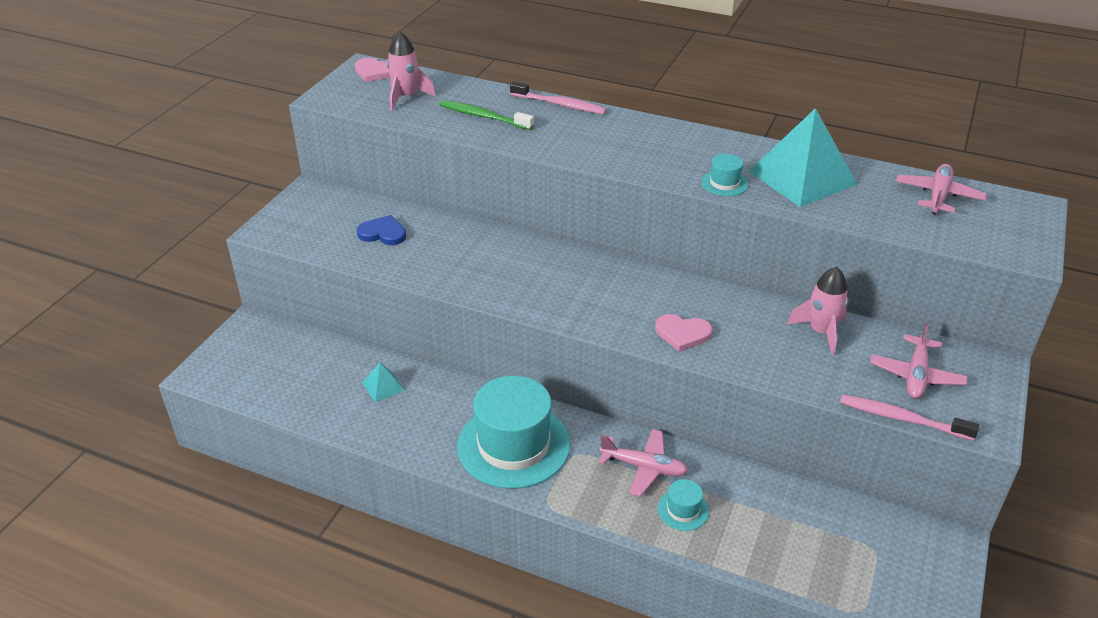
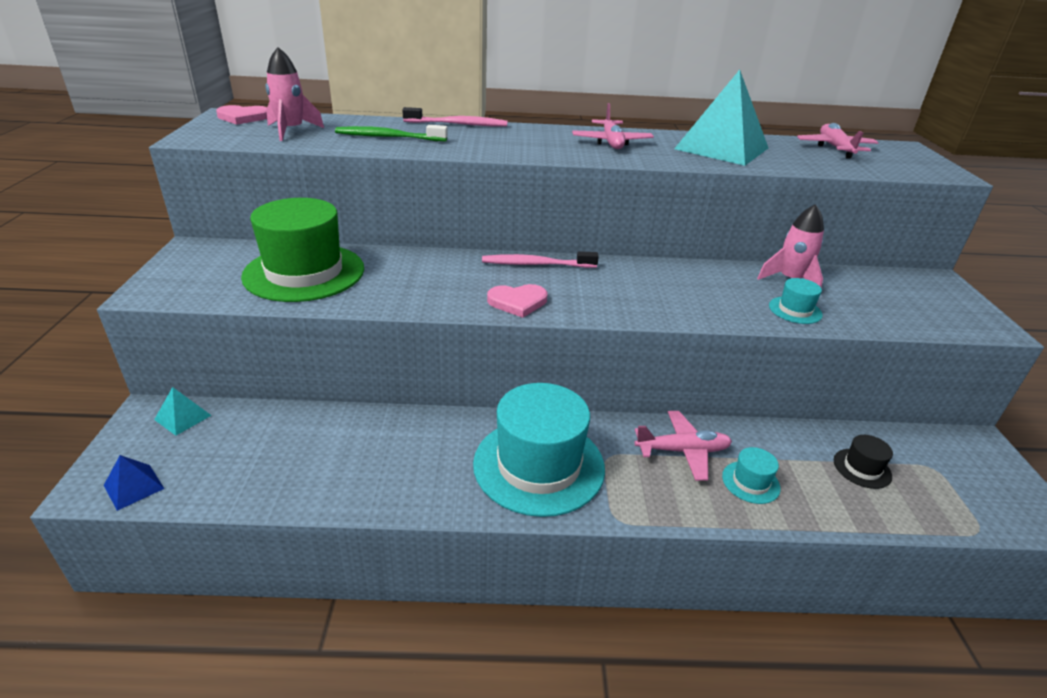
camera: 25 degrees left, 5 degrees down
blue heart [357,215,406,245] -> green hat [241,198,364,302]
turquoise pyramid [362,363,404,402] -> turquoise pyramid moved to [154,387,212,436]
pink heart [655,314,712,352] -> pink heart moved to [487,284,547,318]
turquoise hat [701,154,749,196] -> turquoise hat moved to [769,278,823,324]
pink toothbrush [840,395,979,441] -> pink toothbrush moved to [482,251,599,268]
pink plane [870,322,968,399] -> pink plane moved to [572,103,654,149]
none -> blue pyramid [104,455,165,511]
none -> black hat [834,435,893,489]

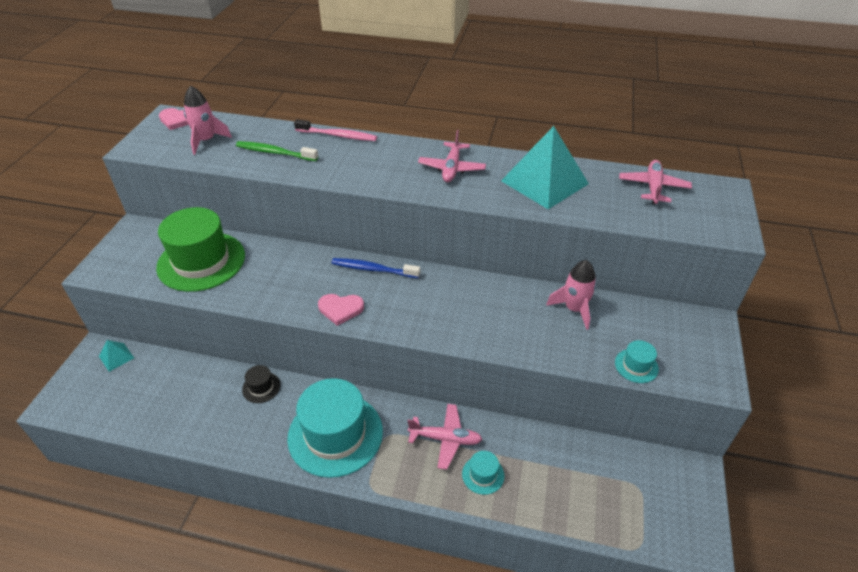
camera: 15 degrees right, 10 degrees up
blue pyramid [104,455,165,511] -> none
pink toothbrush [482,251,599,268] -> blue toothbrush [331,258,420,278]
turquoise hat [769,278,823,324] -> turquoise hat moved to [615,340,659,383]
black hat [834,435,893,489] -> black hat moved to [242,365,281,403]

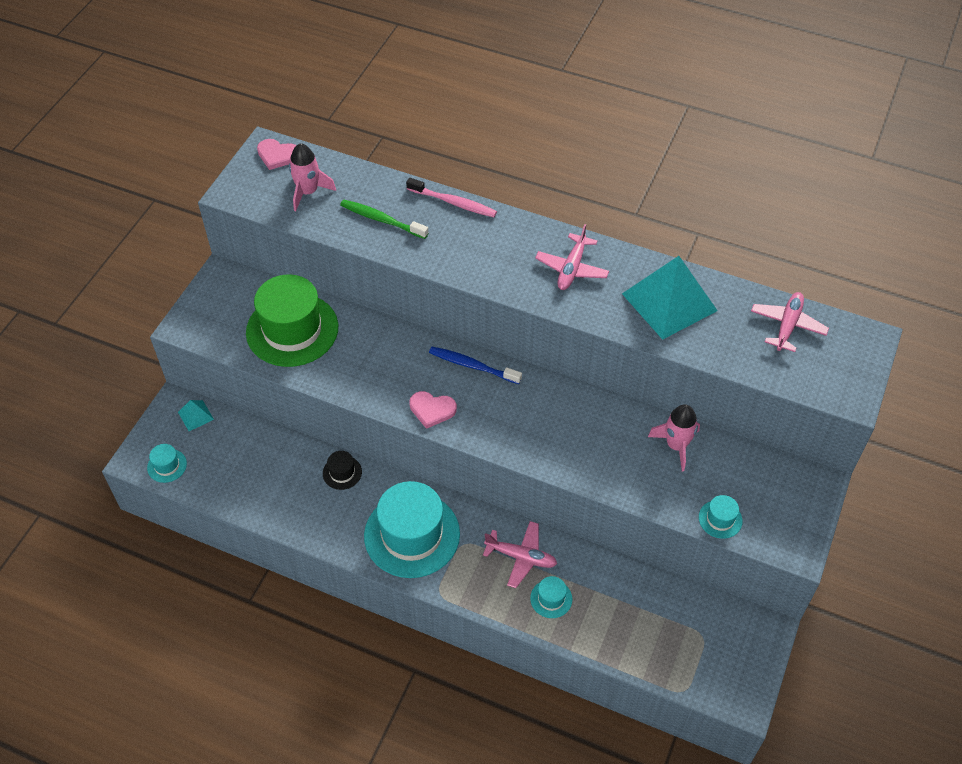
camera: 10 degrees right, 10 degrees up
none -> turquoise hat [147,444,187,483]

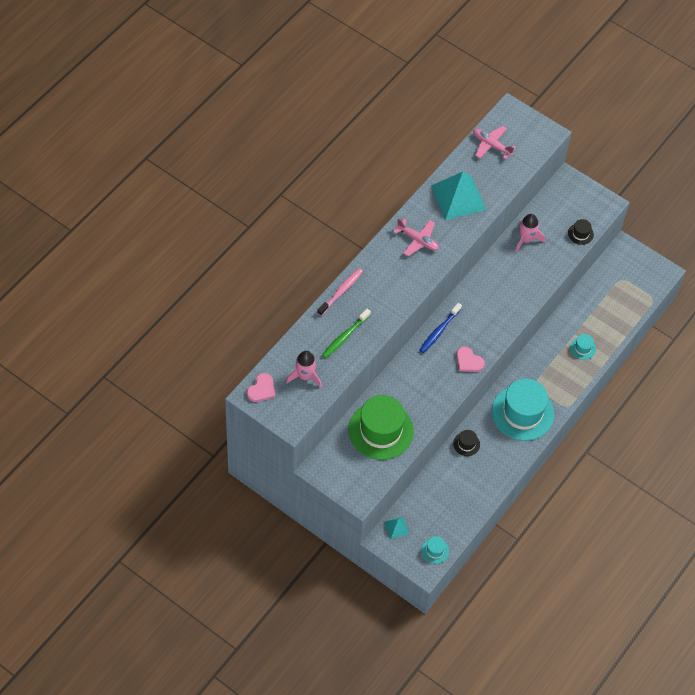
camera: 80 degrees left, 5 degrees up
pink heart [409,391,457,429] -> pink heart turned 105 degrees clockwise [456,346,485,372]
pink plane [483,521,557,588] -> none
turquoise hat [699,495,743,539] -> black hat [568,219,594,245]

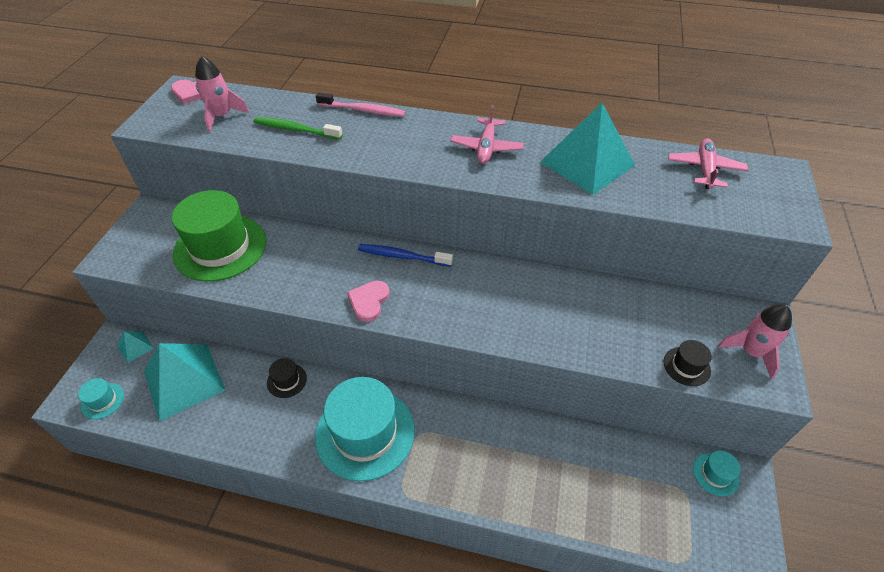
camera: 70 degrees right, 10 degrees down
pink rocket [515,214,545,252] -> pink rocket moved to [718,304,792,379]
turquoise hat [570,334,596,360] -> turquoise hat moved to [693,451,741,496]
none -> turquoise pyramid [144,343,226,421]

